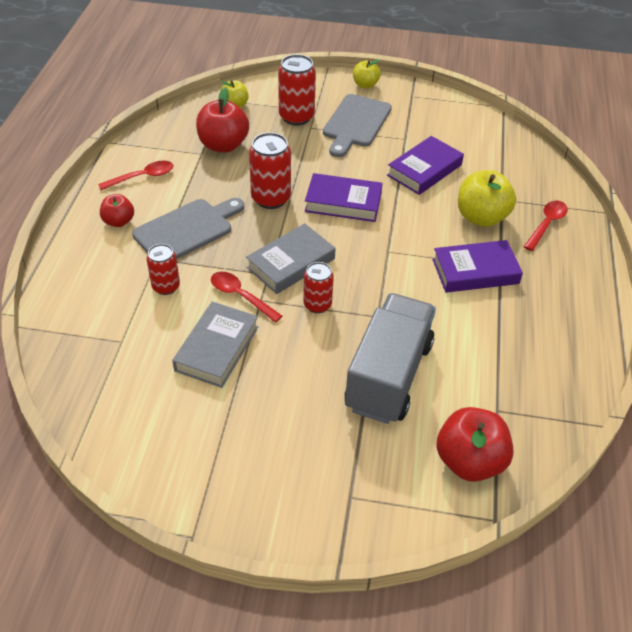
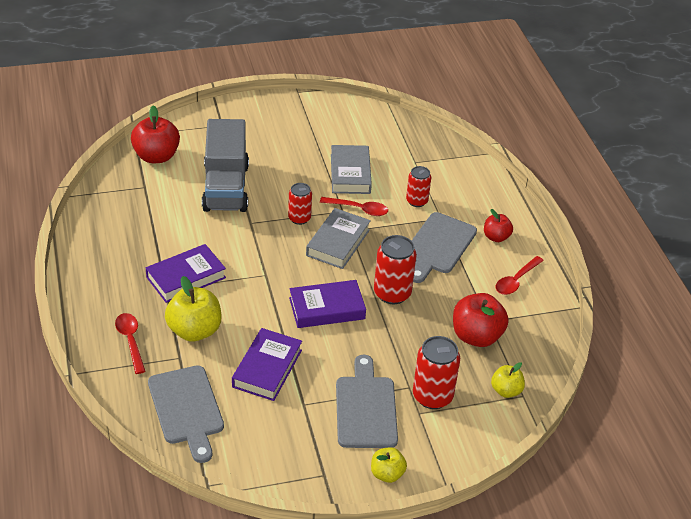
camera: 155 degrees right, 5 degrees down
red spoon [523,201,568,251] -> red spoon turned 150 degrees clockwise [115,313,146,374]
none -> grey cutting board [148,366,224,463]

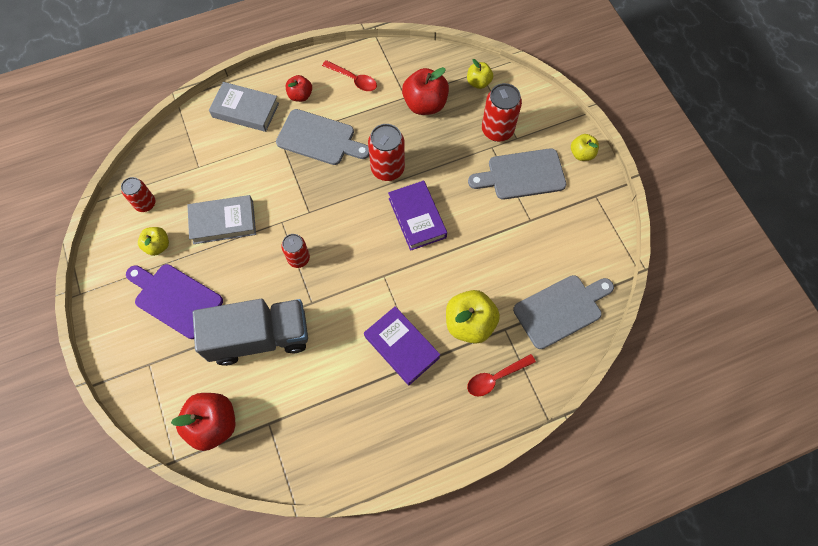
camera: 95 degrees left, 25 degrees up
purple book [232,328,302,401] -> none
grey book [306,208,371,269] -> grey book moved to [209,82,279,132]
red spoon [320,197,388,216] -> none
red can [406,166,431,207] -> red can moved to [121,177,155,212]
none -> purple cutting board [126,264,223,339]
none -> yellow apple [138,227,169,256]

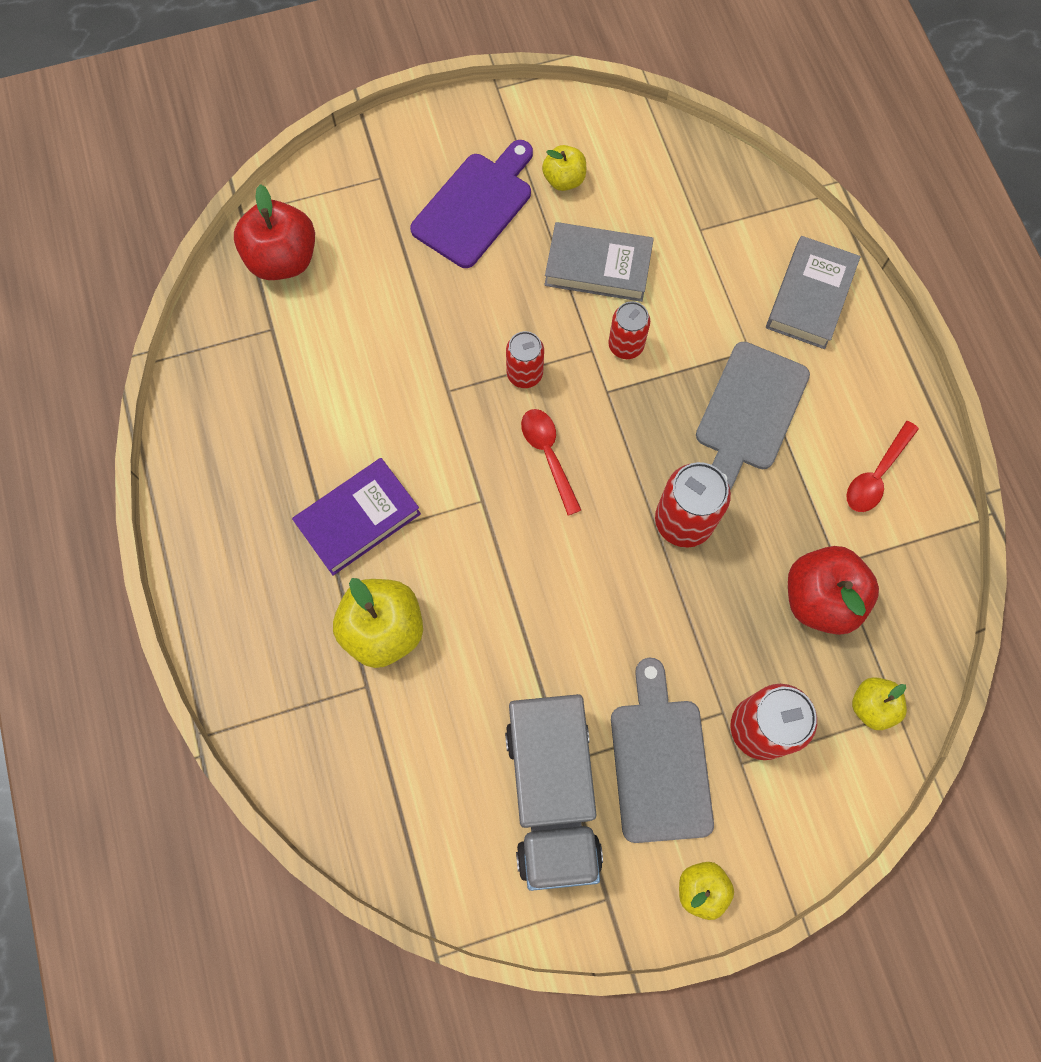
camera: 95 degrees right, 5 degrees up
red can [121,177,155,212] -> red can moved to [608,301,650,359]
grey book [187,195,256,244] -> grey book turned 75 degrees counterclockwise [544,222,654,302]
grey truck [193,299,308,366] -> grey truck moved to [505,694,603,891]
red apple [286,75,312,102] -> none
purple book [388,180,447,251] -> none
red spoon [467,354,536,396] -> red spoon moved to [521,409,581,516]
grey cutting board [513,275,614,349] -> none

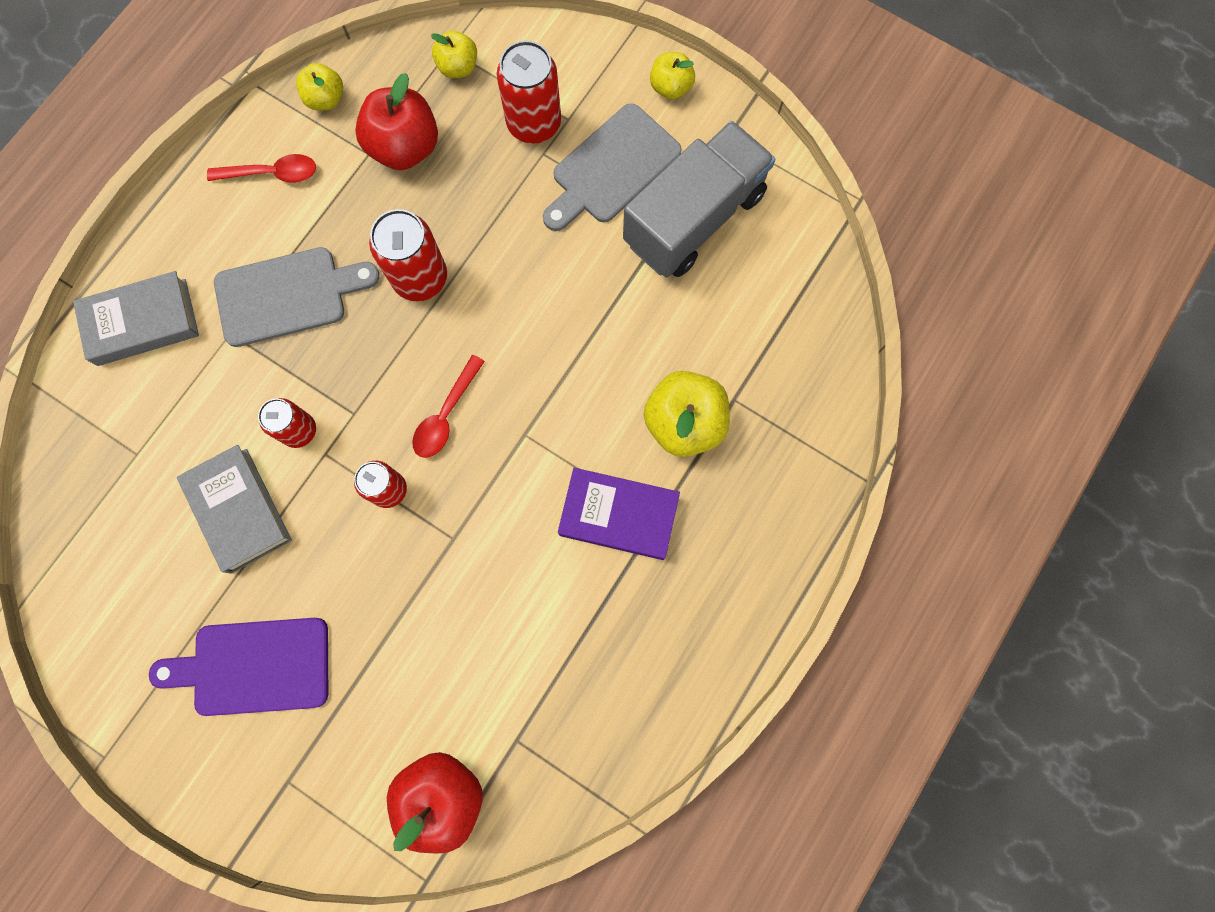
camera: 130 degrees left, 5 degrees up
yellow apple [542,145,586,191] -> yellow apple moved to [296,63,343,111]

